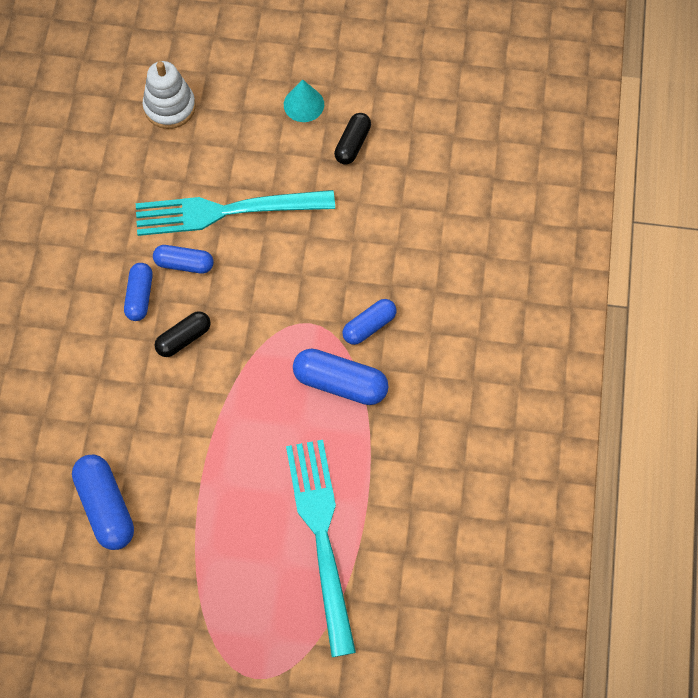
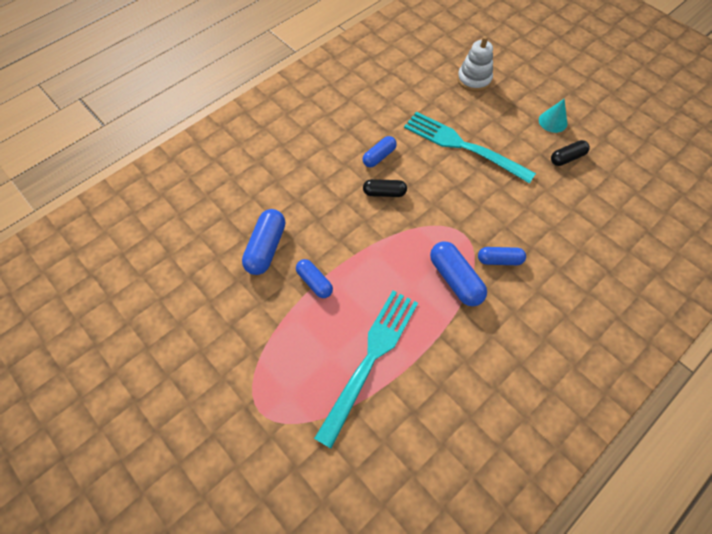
camera: 40 degrees right, 5 degrees down
blue capsule [153,245,214,273] -> blue capsule moved to [296,259,333,298]

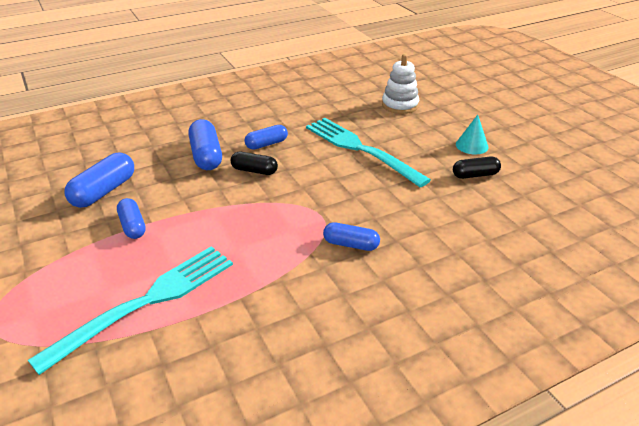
camera: 15 degrees right, 25 degrees down
blue capsule [430,241,487,306] -> blue capsule moved to [188,119,222,170]

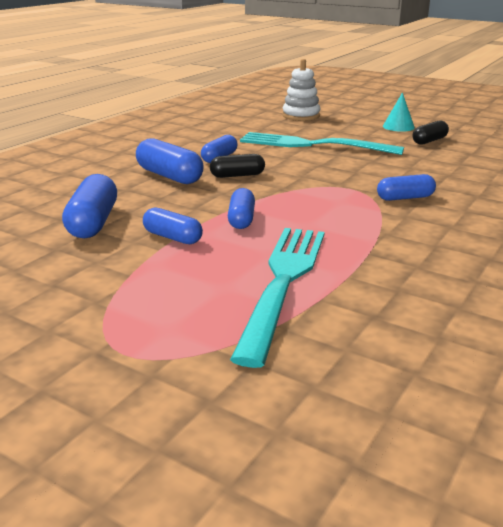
camera: 30 degrees left, 10 degrees down
none -> blue capsule [228,188,255,229]

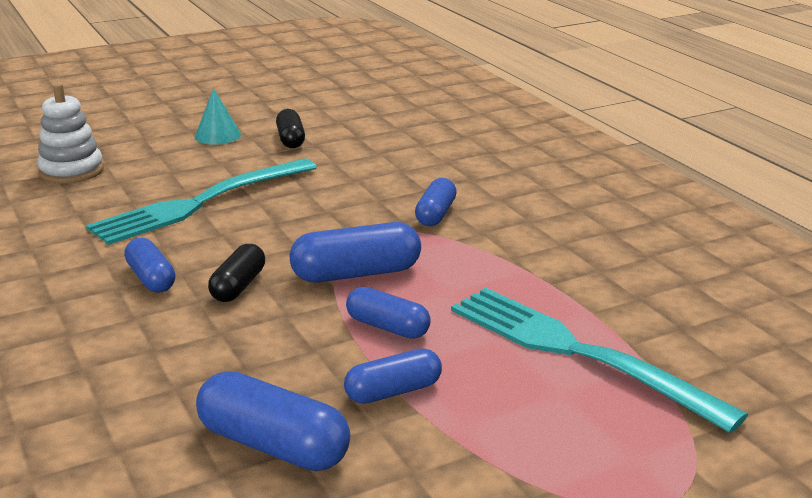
camera: 60 degrees left, 0 degrees up
blue capsule [136,138,204,184] -> blue capsule moved to [290,222,421,282]

